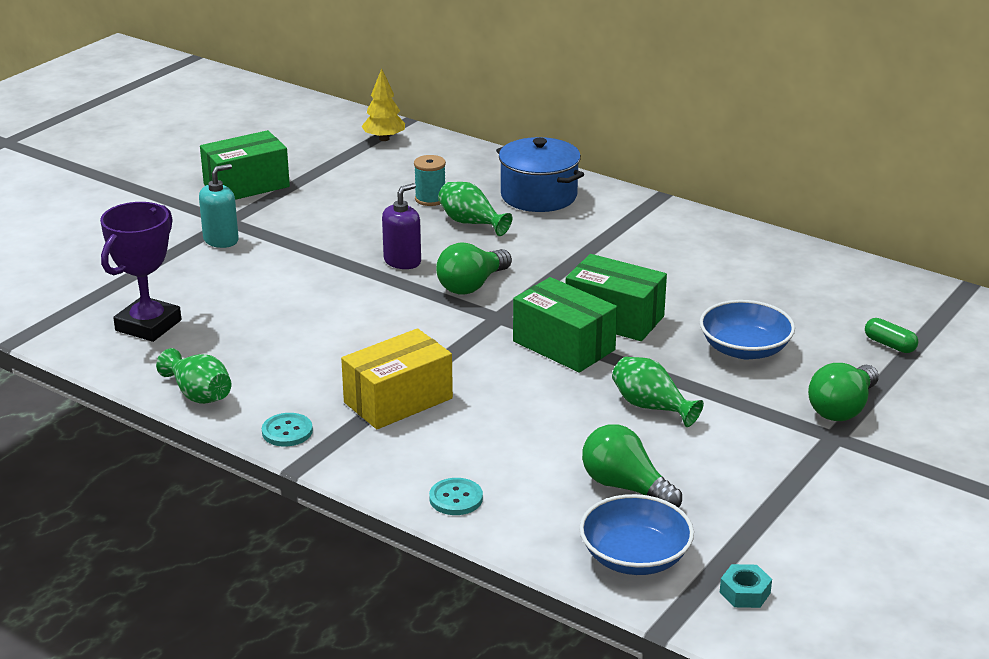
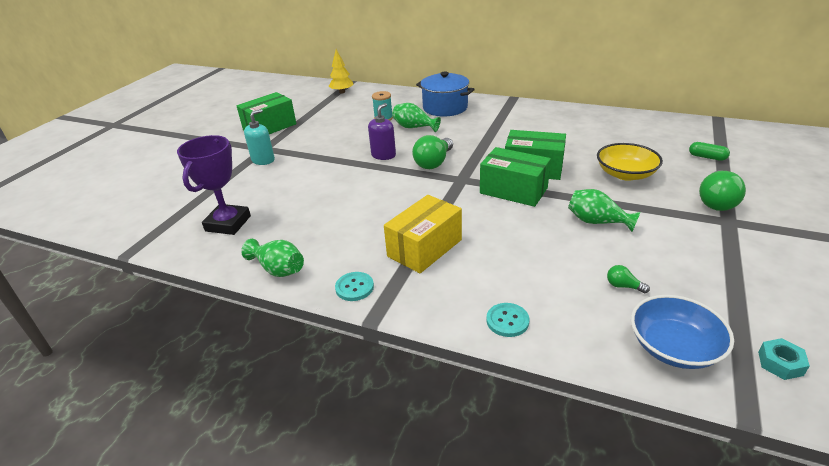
camera: 10 degrees left, 5 degrees up
green light bulb [582,424,682,508] -> green light bulb [607,265,650,293], size x0.48
blue bowl [699,300,795,359] -> yellow bowl [597,143,663,181]

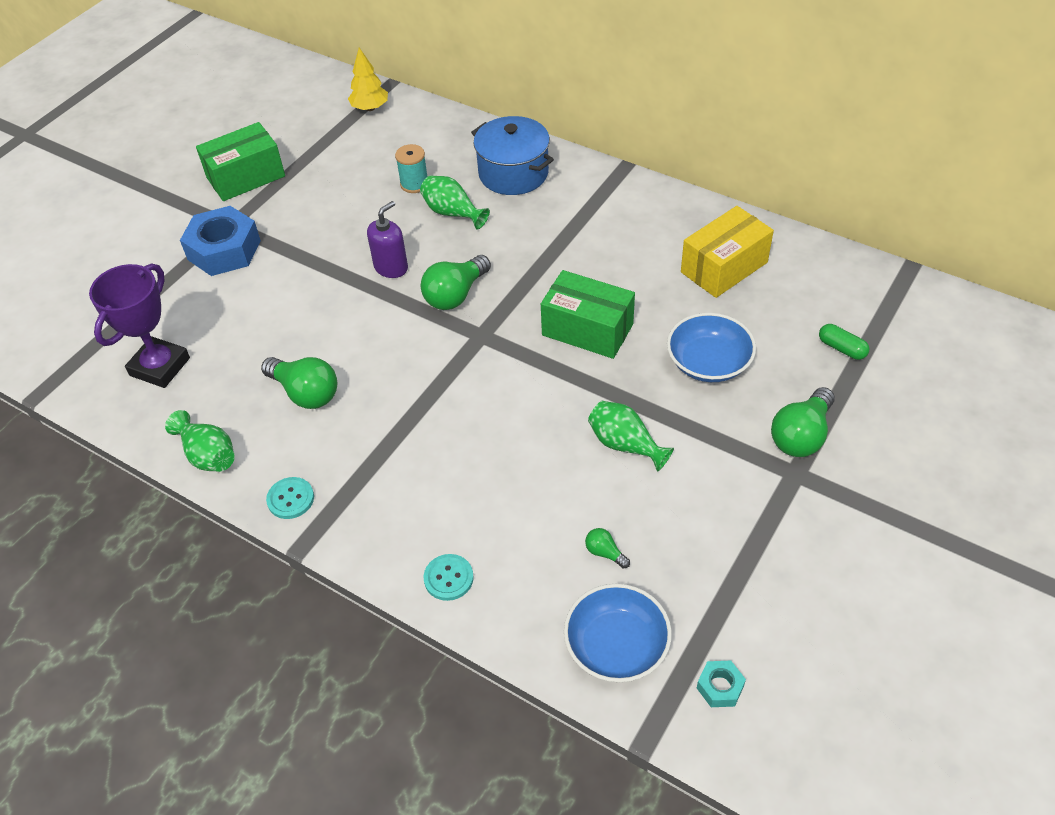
camera: 10 degrees right, 15 degrees up
turquoise soap dispenser [244,109,275,165] -> blue nut [180,206,261,276]
yellow box [384,195,462,273] -> yellow box moved to [681,206,774,298]
green box [480,147,551,207] -> none
yellow bowl [597,143,663,181] -> blue bowl [667,313,756,382]
none -> green light bulb [261,357,337,409]

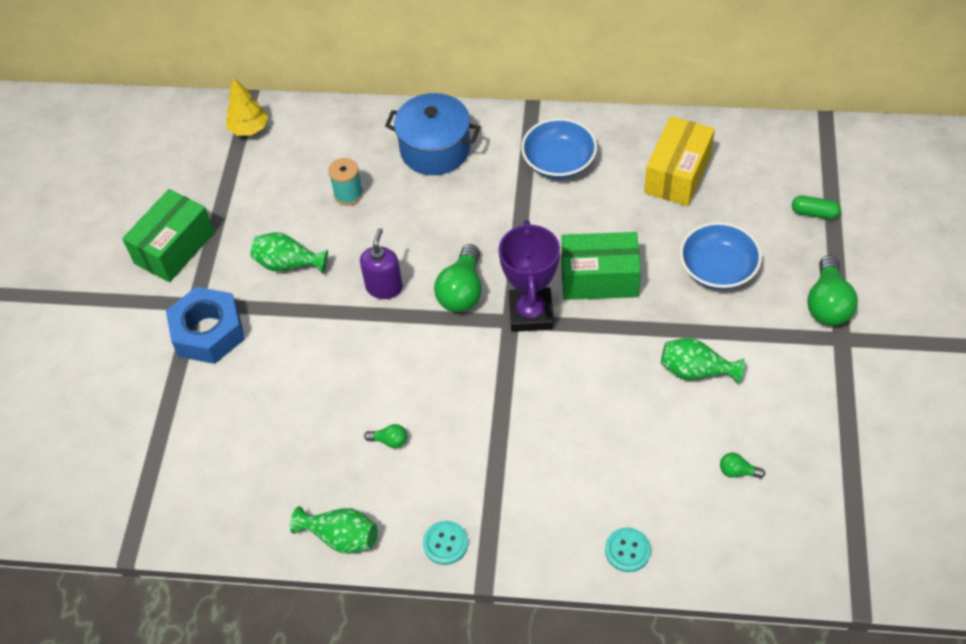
camera: 25 degrees left, 5 degrees up
purple trophy [89,263,190,388] -> purple trophy moved to [499,220,560,332]
green light bulb [261,357,337,409] -> green light bulb [364,424,407,448], size x0.48
green vase [420,175,490,230] -> green vase moved to [250,232,328,273]
blue bowl [564,584,672,682] -> blue bowl moved to [521,118,597,179]
turquoise nut [697,661,746,707] -> none

